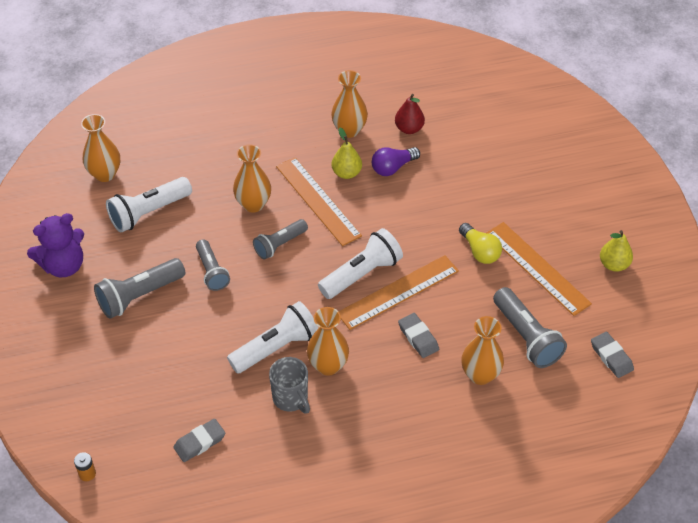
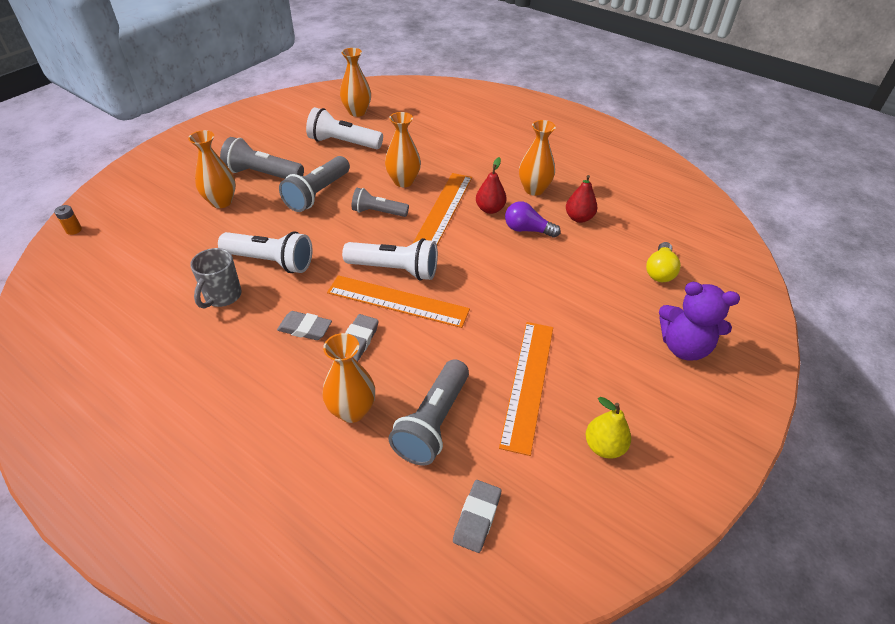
camera: 50 degrees right, 5 degrees down
purple teddy bear [27,213,84,278] -> purple teddy bear moved to [659,282,740,360]
grey eraser [173,419,225,462] -> grey eraser moved to [277,311,332,340]
grey flashlight [196,239,230,291] -> grey flashlight [279,156,350,212], size x1.51
orange vase [307,307,349,376] -> orange vase moved to [188,130,236,208]
yellow pear [332,127,362,179] -> red pear [476,157,507,214]
yellow light bulb [459,223,502,264] -> yellow light bulb moved to [646,242,681,282]

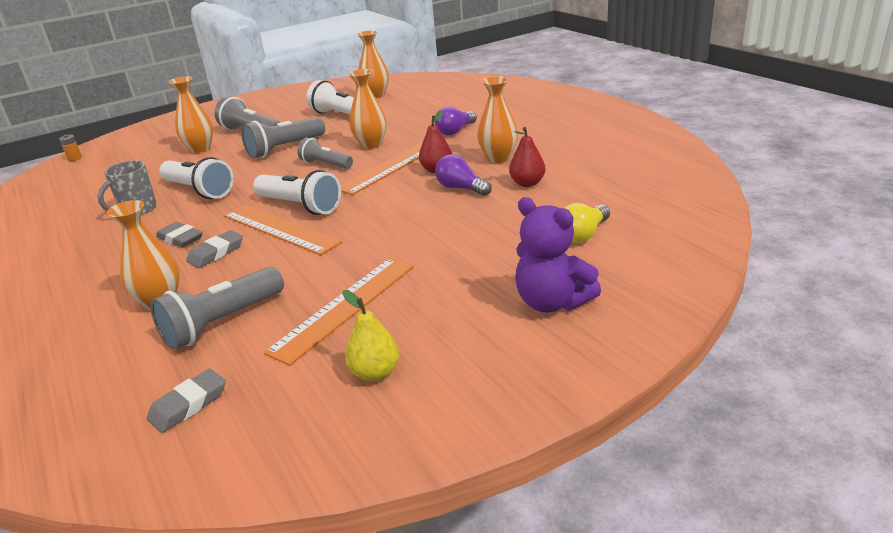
camera: 25 degrees right, 15 degrees down
none -> purple light bulb [435,106,477,136]

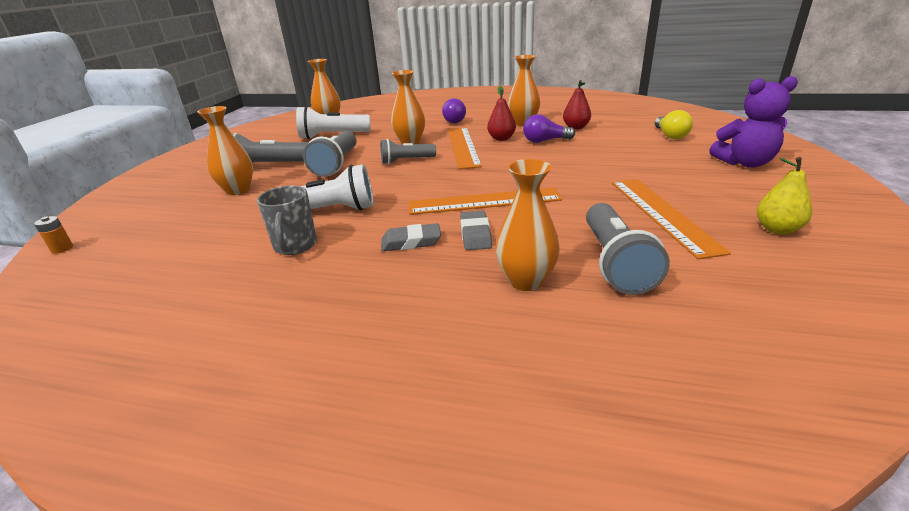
camera: 45 degrees left, 0 degrees up
grey eraser [147,369,226,433] -> none
white flashlight [253,170,341,215] -> none

